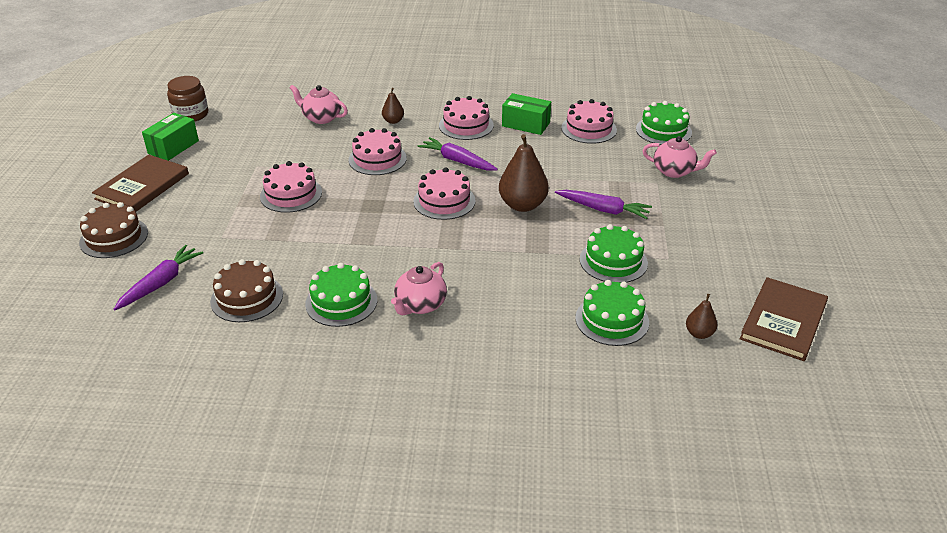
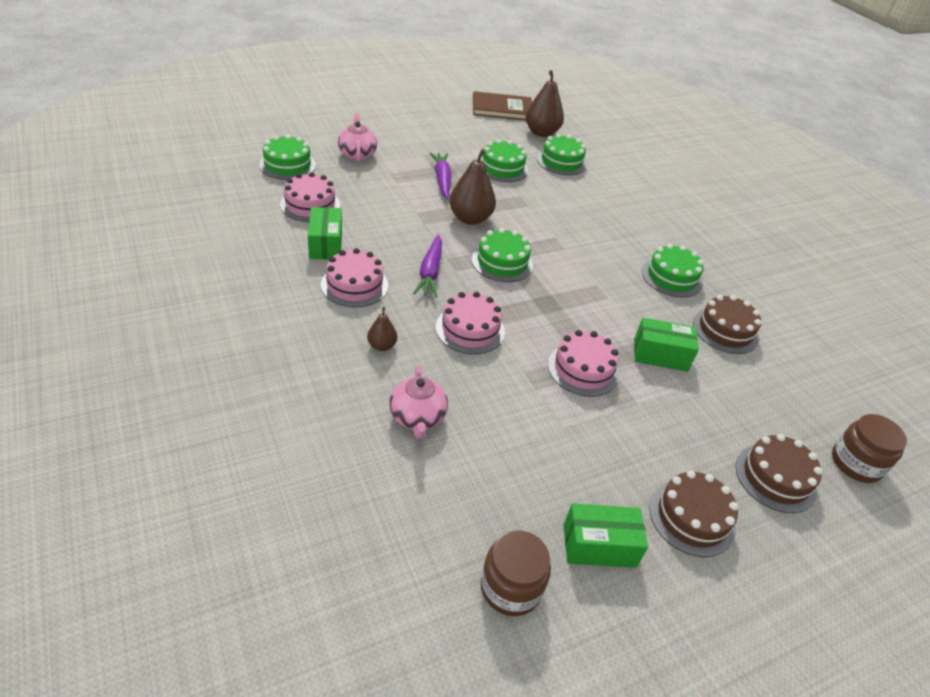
camera: 125 degrees left, 5 degrees up
brown book [92,155,189,212] -> brown cake [649,470,739,557]
purple carrot [113,245,203,311] -> none
pink teapot [391,262,447,315] -> none
pink cake [413,167,476,220] -> green cake [472,228,533,282]
brown pear [686,294,717,339] -> brown pear [526,70,564,137], size x1.93
none -> green box [634,318,699,372]
none -> brown jar [832,414,907,483]

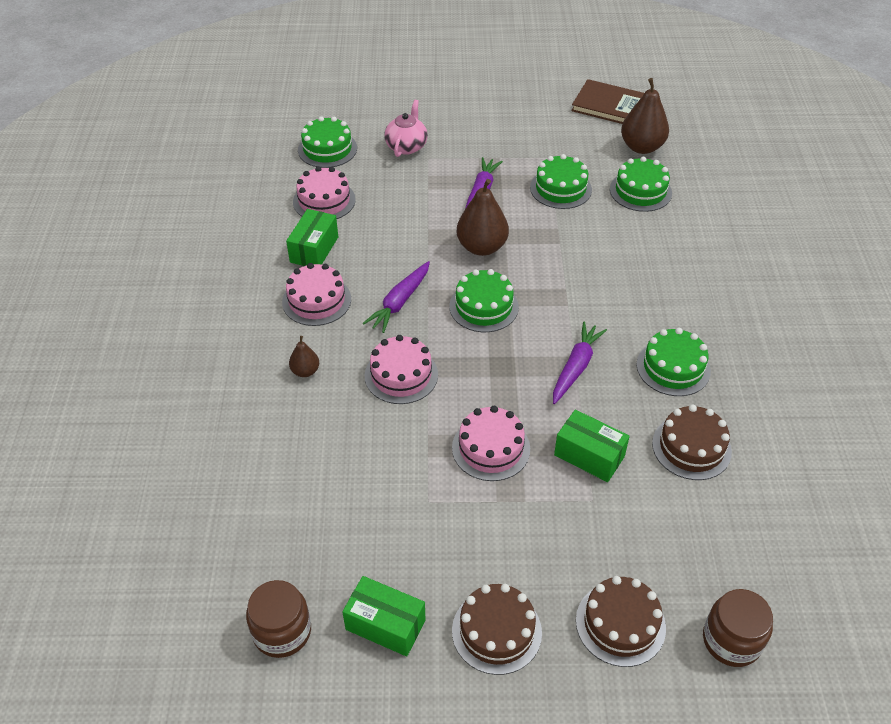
camera: 30 degrees right, 5 degrees up
pink teapot [389,365,448,439] -> none
none -> purple carrot [553,321,607,404]

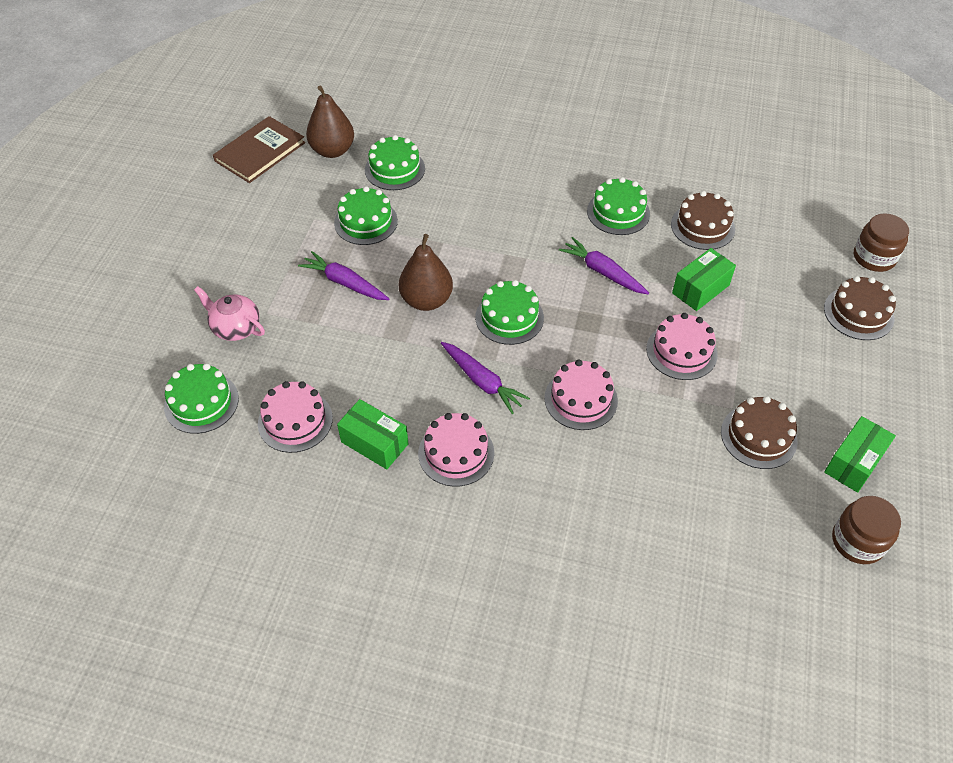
camera: 75 degrees left, 5 degrees up
brown pear [289,336,319,377] -> none
brown cake [452,584,542,675] -> brown cake moved to [721,396,798,469]

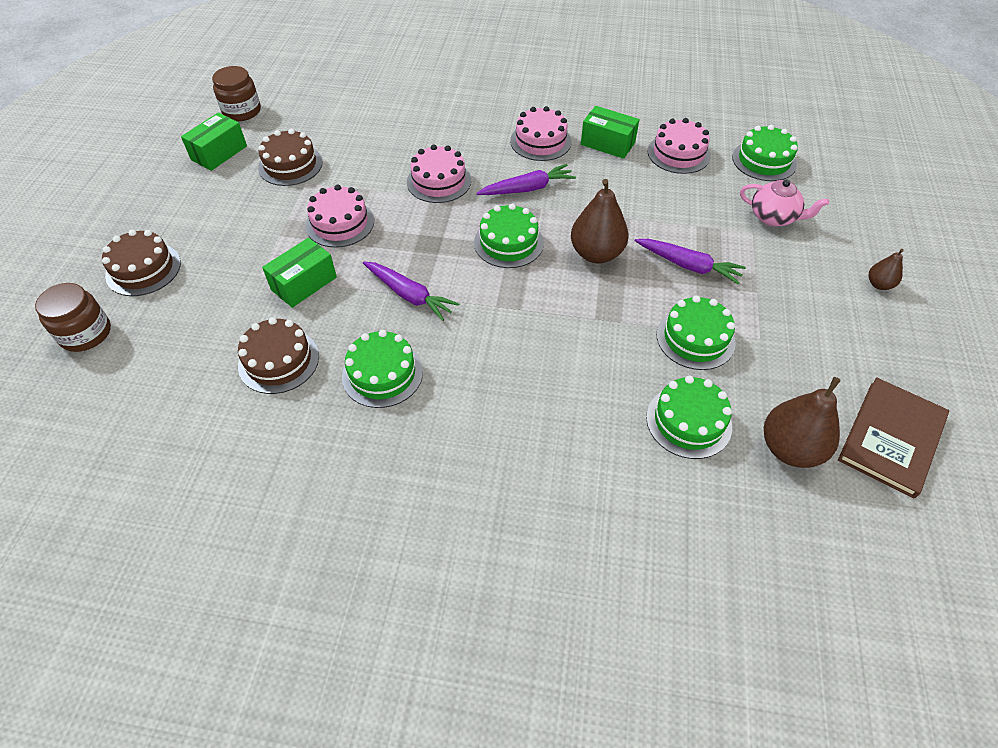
camera: 175 degrees right, 0 degrees up
purple carrot [441,342,530,414] -> purple carrot turned 120 degrees clockwise [476,164,576,195]
none -> brown pear [869,249,904,290]

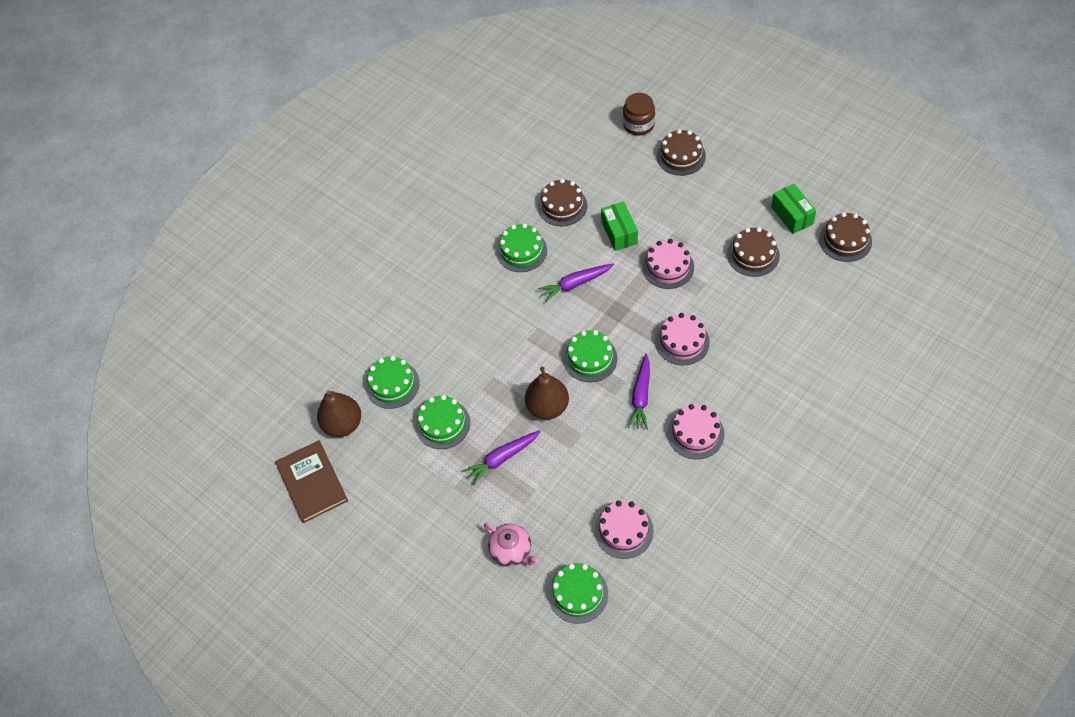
camera: 125 degrees right, 5 degrees up
brown jar [212,66,261,121] -> brown cake [819,212,872,262]
green box [581,106,640,159] -> none
pink teapot [740,179,829,226] -> pink teapot turned 105 degrees counterclockwise [484,523,539,567]
brown pear [869,249,904,290] -> none

